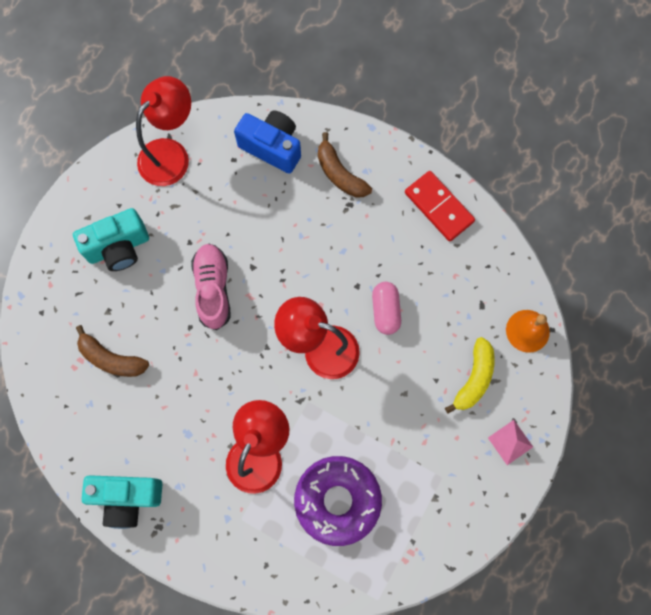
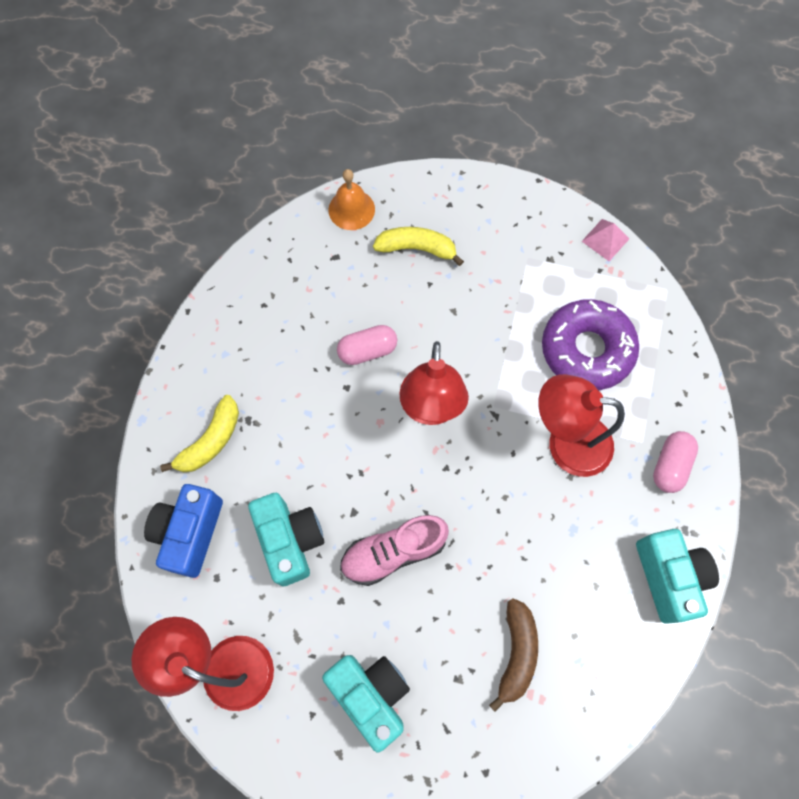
camera: 105 degrees left, 5 degrees down
brown banana [318,132,372,198] -> yellow banana [160,395,239,472]
red domino [405,171,475,242] -> none
pink pyramid [488,420,533,465] -> pink pyramid moved to [582,219,629,261]
none -> turquoise camera [248,493,324,586]
none -> pink capsule [653,431,698,493]

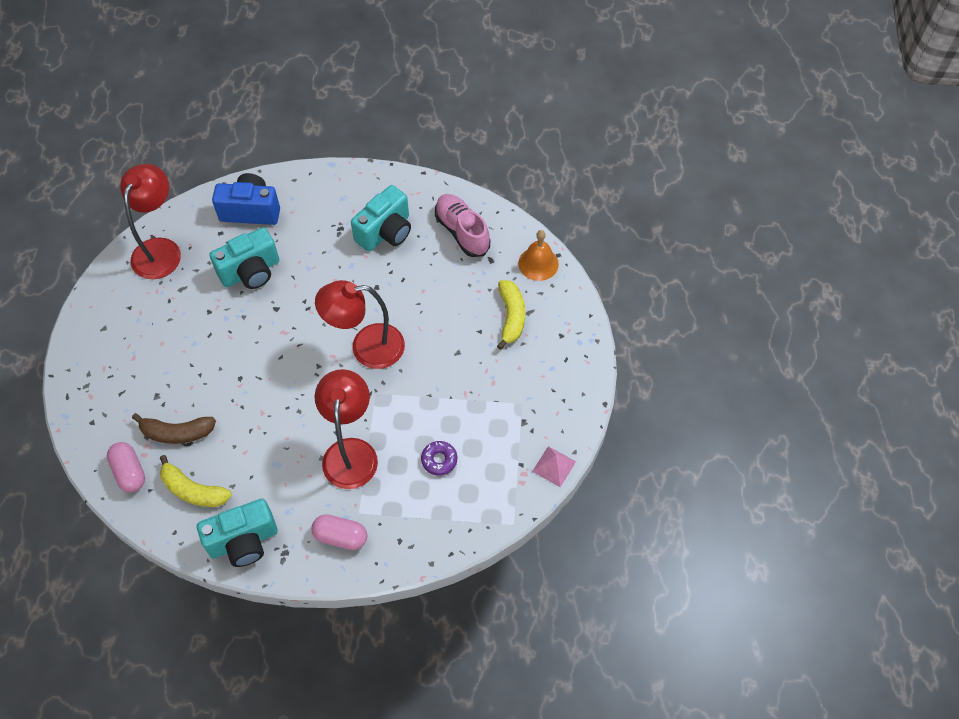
camera: 80 degrees right, 10 degrees down
yellow banana [160,395,239,472] -> yellow banana moved to [160,455,232,507]
turquoise camera [322,655,410,753] -> turquoise camera moved to [351,185,411,252]
pink capsule [337,325,397,365] -> pink capsule moved to [107,442,145,492]
pink shoe [340,515,449,586] -> pink shoe moved to [435,194,490,257]
purple donut [542,299,639,390] -> purple donut [421,441,457,476], size x0.43

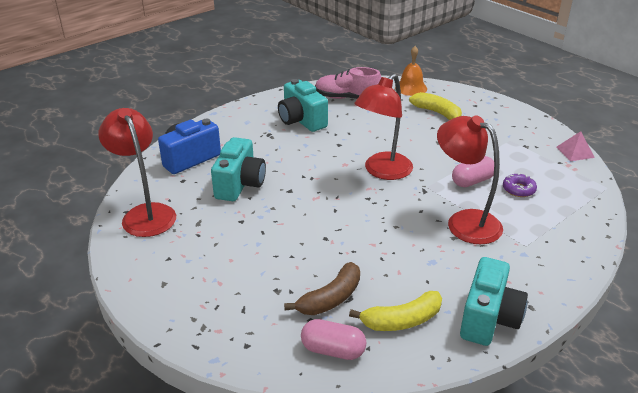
camera: 45 degrees left, 25 degrees down
pink capsule [311,514,367,550] -> pink capsule moved to [452,156,494,187]
turquoise camera [351,185,411,252] -> turquoise camera turned 150 degrees clockwise [278,79,328,132]

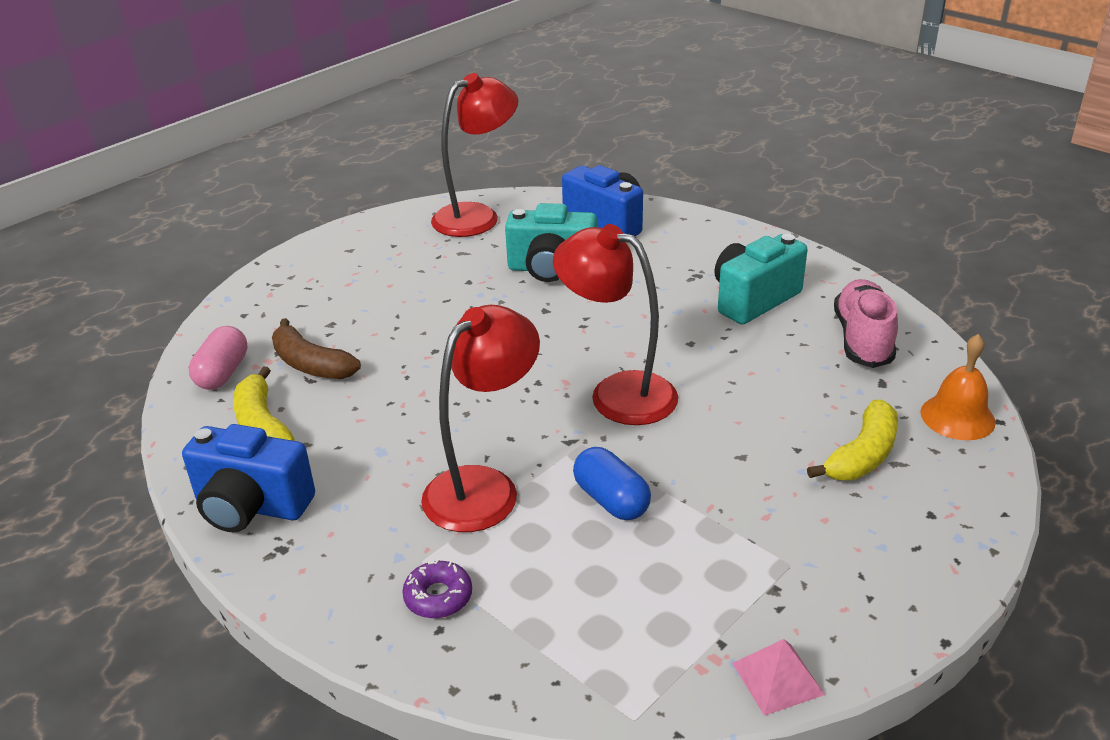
camera: 85 degrees right, 0 degrees up
pink capsule [452,156,494,187] -> blue capsule [573,447,651,520]
turquoise camera [460,257,528,346] -> blue camera [182,424,315,533]
purple donut [503,173,537,197] -> purple donut moved to [402,559,472,618]

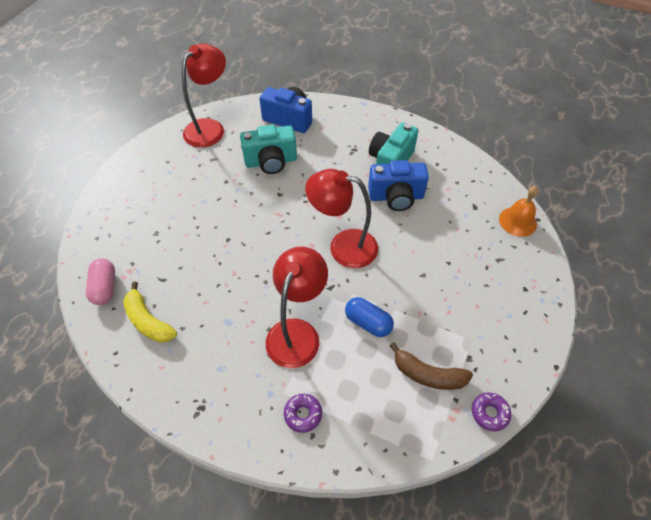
camera: 20 degrees left, 20 degrees up
blue camera [182,424,315,533] -> blue camera moved to [368,160,429,211]
brown banana [272,318,361,379] -> brown banana moved to [389,342,473,390]
pink pyramid [732,639,825,716] -> purple donut [472,392,511,432]
yellow banana [807,400,898,480] -> none
pink shoe [834,279,898,368] -> none

